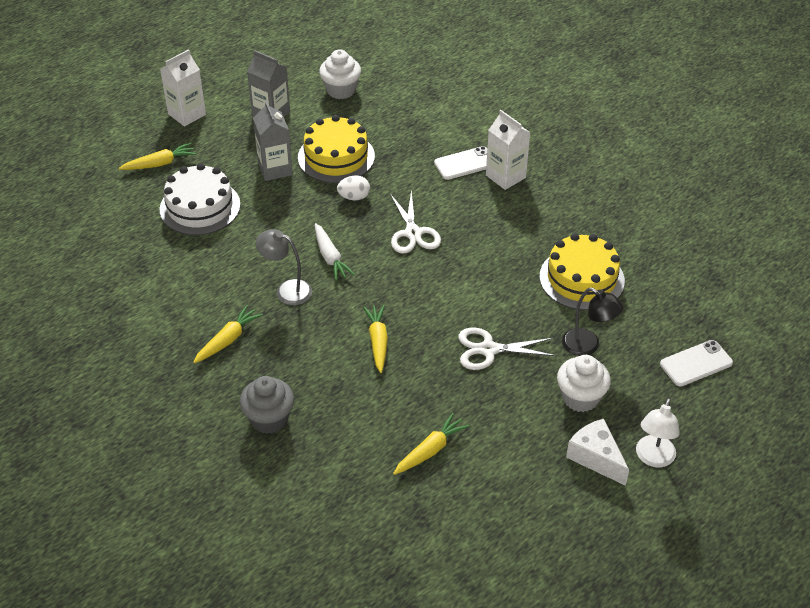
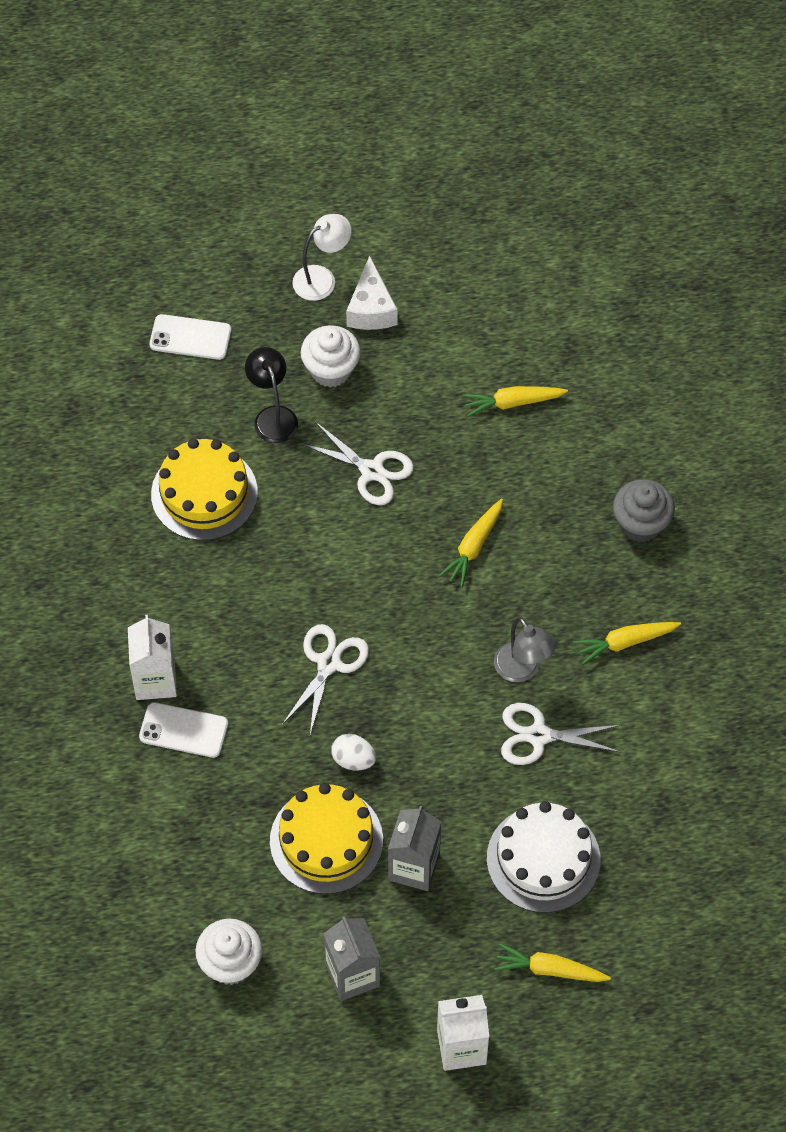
camera: 145 degrees left, 15 degrees up
white carrot [315,223,355,281] -> none
none -> white scissors [501,703,622,765]

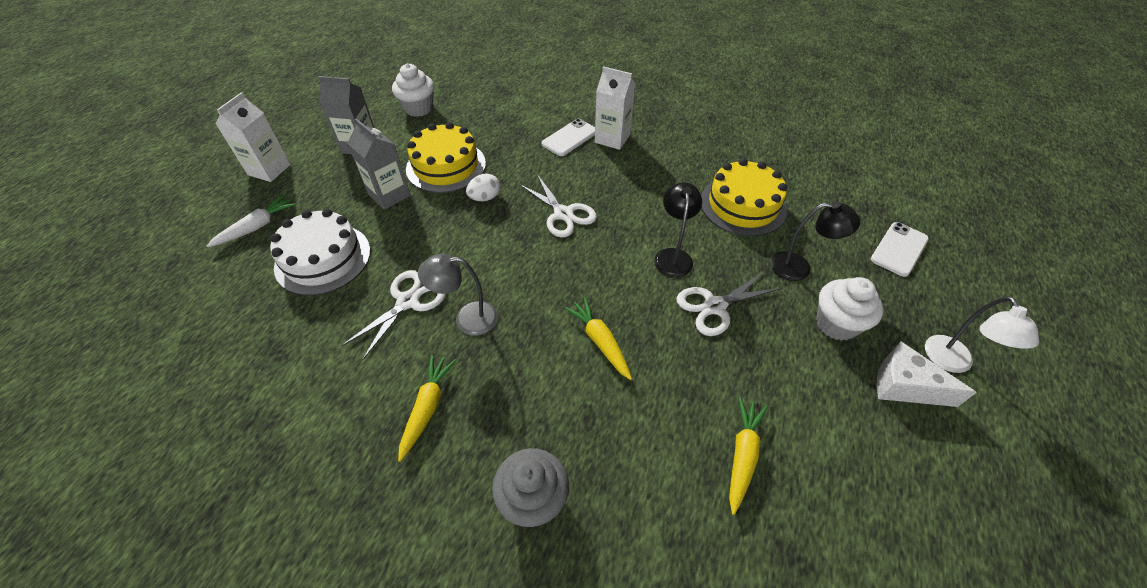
camera: 120 degrees right, 10 degrees down
yellow carrot [494,943,611,982] -> white carrot [207,195,296,247]
none -> black lamp [654,182,702,277]

